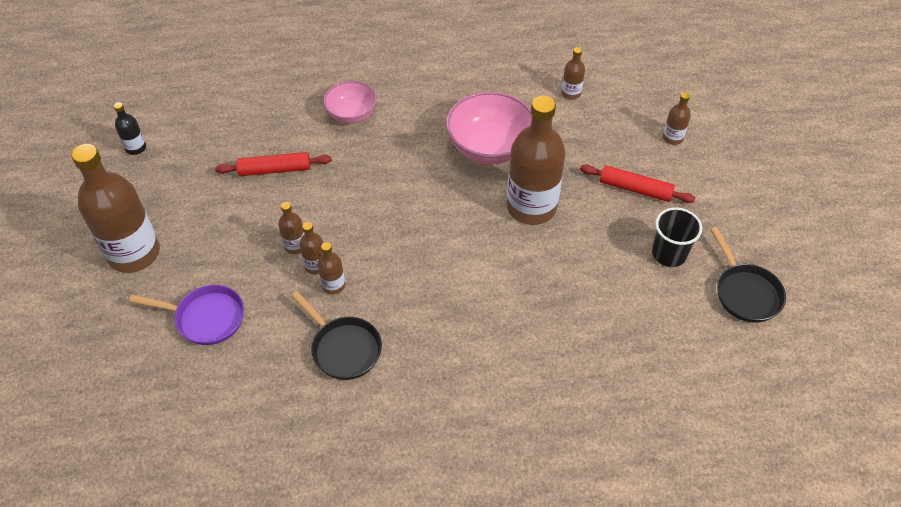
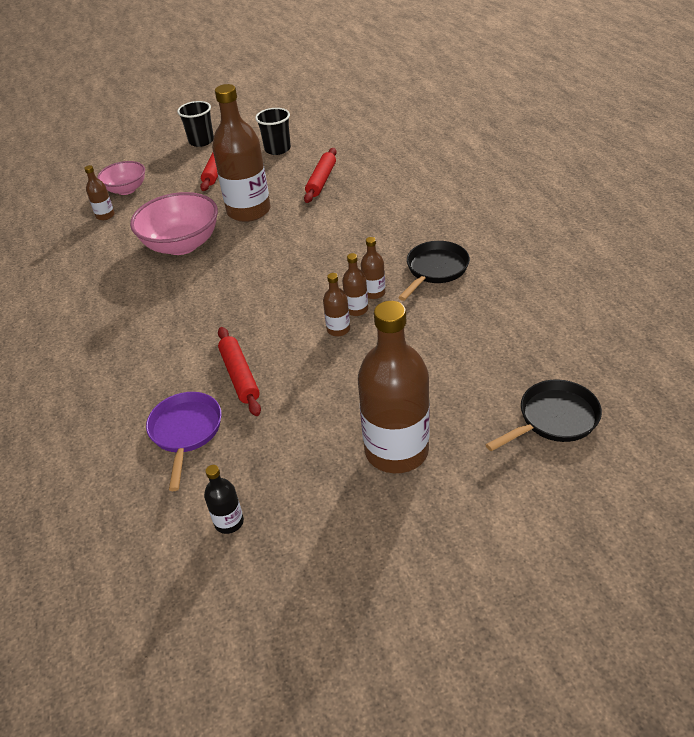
camera: 100 degrees left, 10 degrees down
purple pan [129,285,244,345] -> purple pan moved to [146,392,222,491]
pink bowl [323,81,377,124] -> pink bowl moved to [97,161,145,195]
brown bottle [663,92,691,145] -> none
black pan [710,227,786,323] -> black pan moved to [485,379,602,451]
none -> black cup [177,101,214,147]
none -> red rolling pin [304,148,337,203]

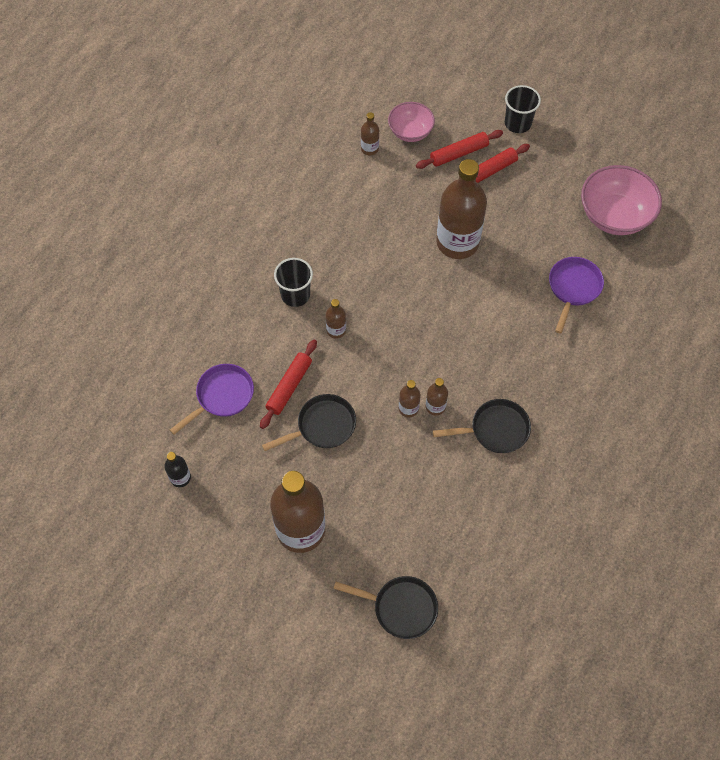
camera: 45 degrees right, 20 degrees up
pink bowl [130,192,218,255] -> pink bowl moved to [581,165,662,235]
black cup [255,108,291,155] -> black cup moved to [274,258,313,307]
red rolling pin [304,148,337,203] -> red rolling pin moved to [416,130,503,169]
brown bottle [323,273,350,336] -> brown bottle moved to [326,299,346,339]
none -> black pan [262,394,356,451]
none -> purple pan [549,257,604,334]

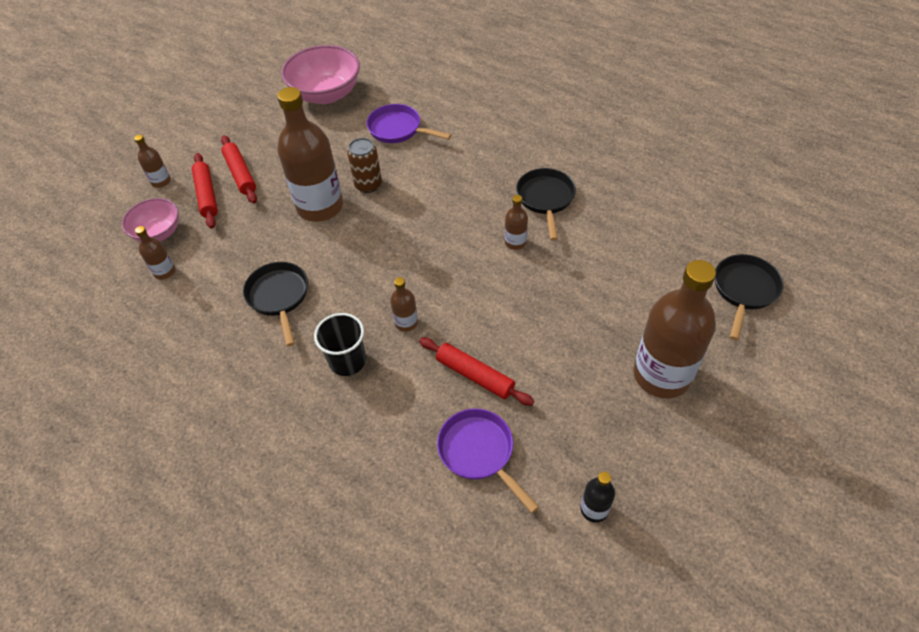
camera: 80 degrees left, 10 degrees down
black pan [262,394,356,451] -> black pan moved to [243,262,308,347]
brown bottle [399,380,421,417] -> brown bottle moved to [134,135,171,188]
black cup [505,85,541,133] -> none
none -> brown can [347,138,382,193]

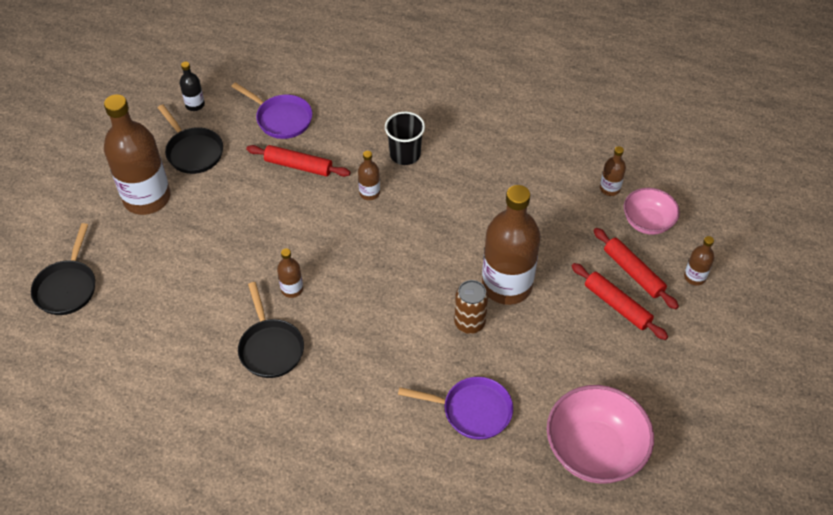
camera: 160 degrees right, 0 degrees up
black pan [243,262,308,347] -> black pan moved to [158,104,223,174]

